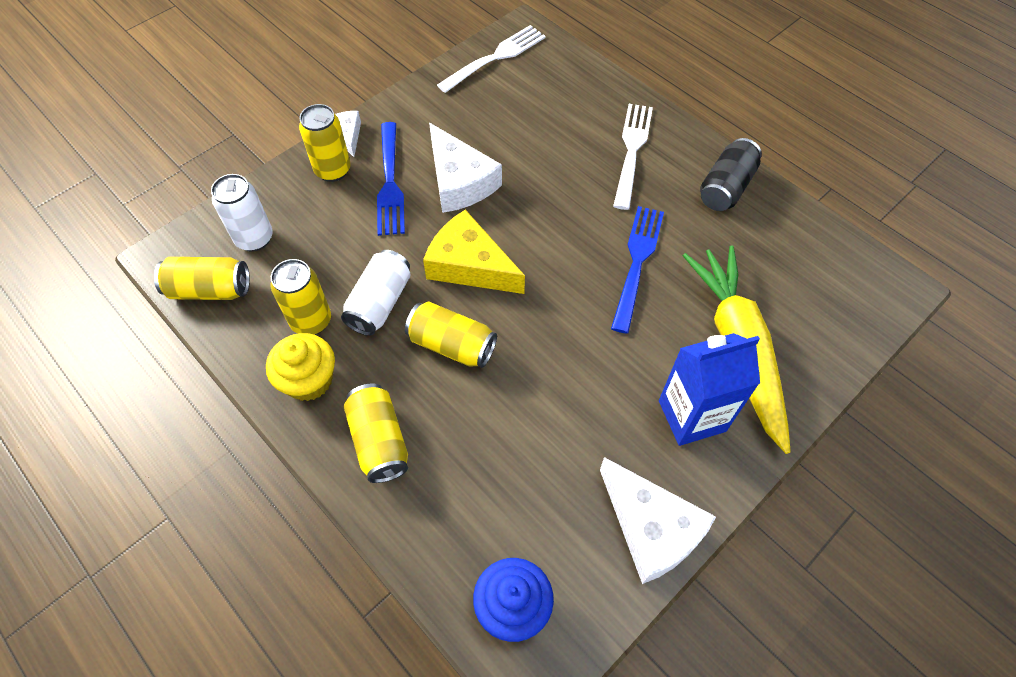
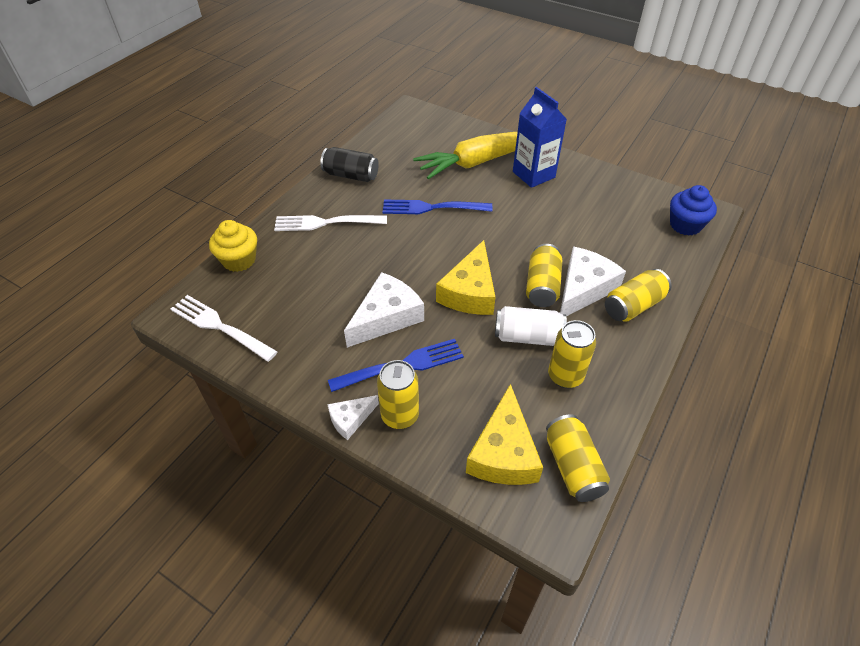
camera: 105 degrees left, 10 degrees down
white can [211,174,273,252] -> yellow cheese [466,384,543,485]
yellow cupcake [266,333,335,401] -> yellow cupcake moved to [209,220,257,272]
white cheese [600,457,716,584] -> white cheese moved to [560,247,626,316]

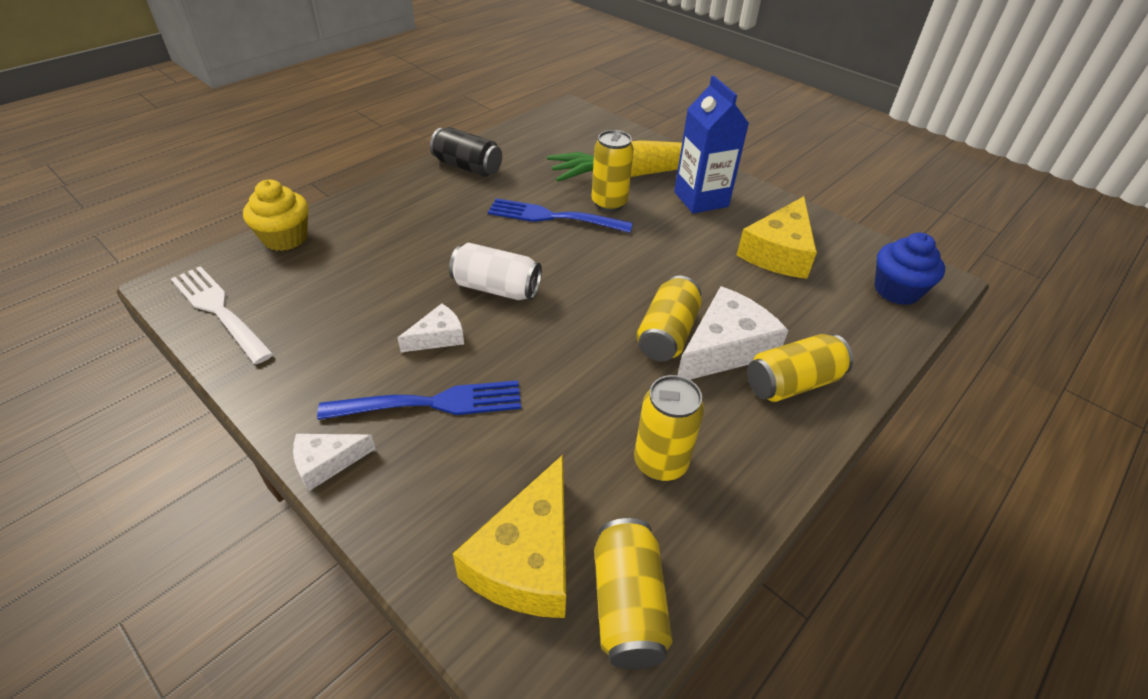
camera: 10 degrees right, 5 degrees down
white fork [274,215,387,231] -> none
white cheese [344,272,424,348] -> white cheese [398,303,464,352], size x0.54
yellow can [377,360,419,429] -> yellow can moved to [592,130,634,212]
yellow cheese [436,240,495,315] -> yellow cheese moved to [737,196,817,279]
white can [495,306,567,346] -> white can moved to [449,243,542,300]

